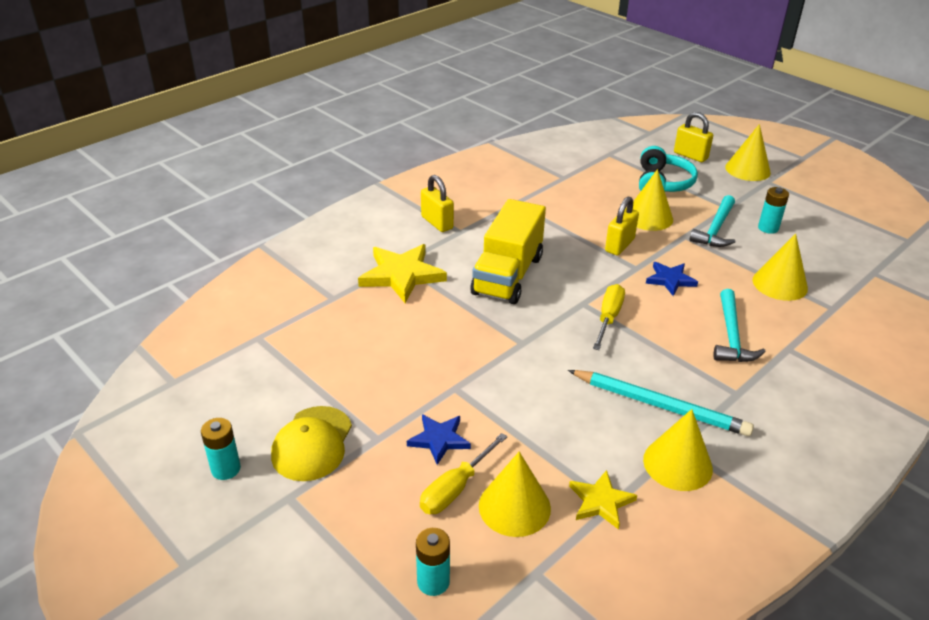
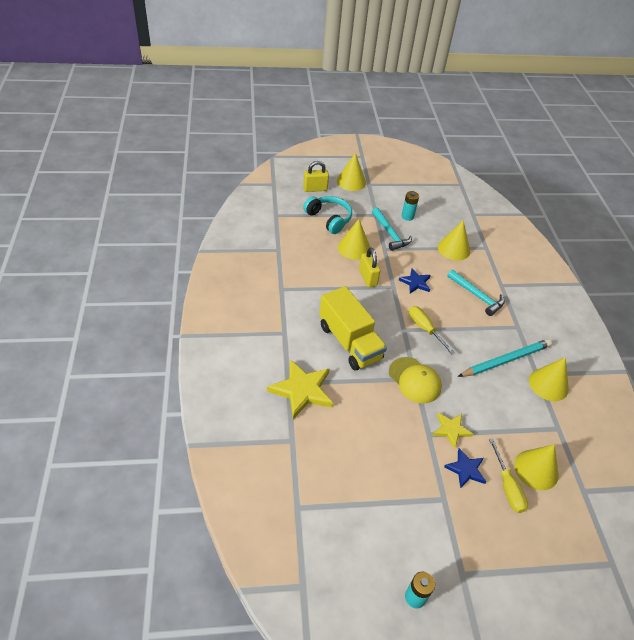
camera: 55 degrees left, 10 degrees up
yellow cap [271,406,352,481] -> yellow cap moved to [389,357,442,403]
turquoise battery [416,528,450,596] -> none
yellow padlock [421,175,454,232] -> none
yellow star [569,470,637,530] -> yellow star moved to [433,413,473,449]

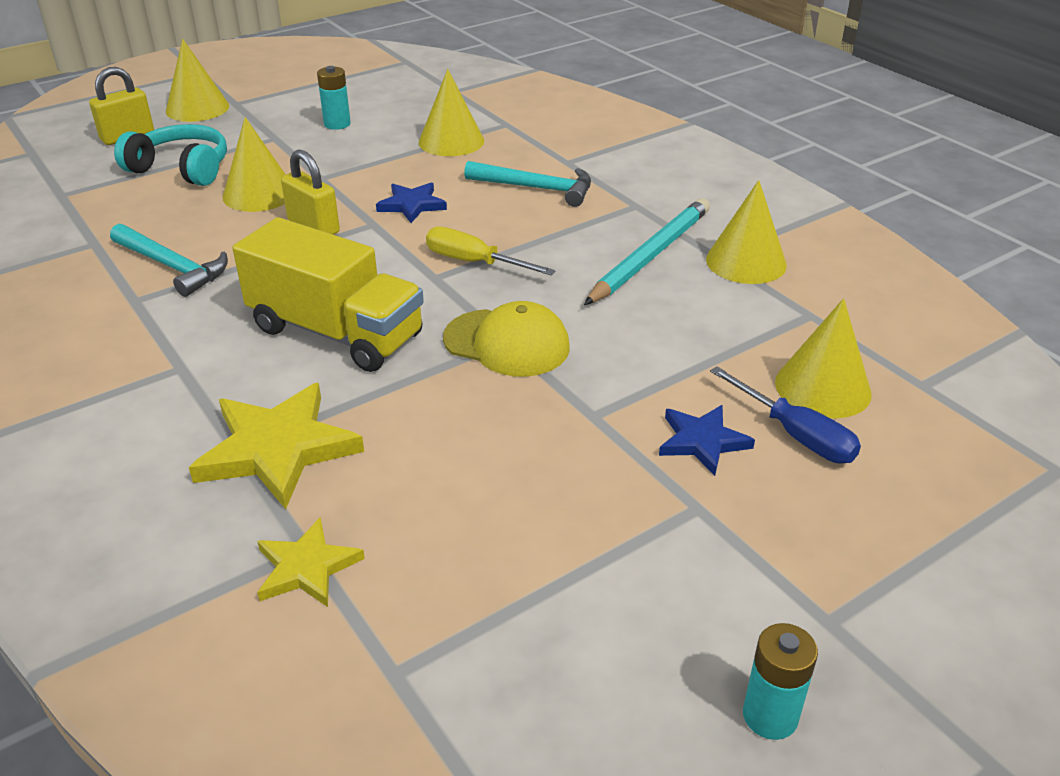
camera: 25 degrees left, 10 degrees down
turquoise hammer [372,207,412,251] -> turquoise hammer moved to [110,224,228,297]
yellow star [433,413,473,449] -> yellow star moved to [257,517,365,607]
yellow screwdriver [489,438,528,513] -> blue screwdriver [710,366,861,464]

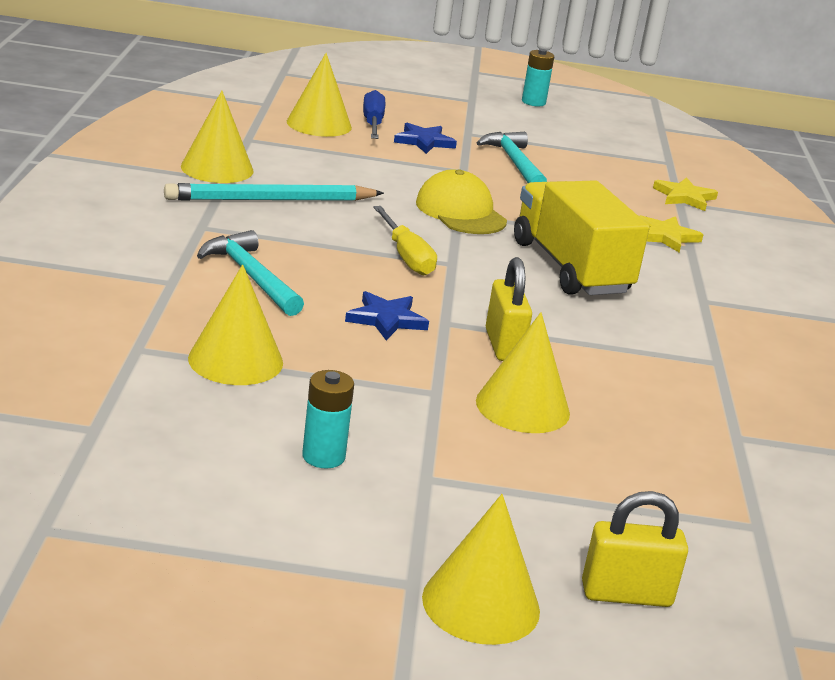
camera: 145 degrees left, 10 degrees down
turquoise hammer [110,224,228,297] -> turquoise hammer moved to [476,132,547,183]
turquoise headphones [114,124,227,186] -> none
yellow star [189,383,364,509] -> yellow star [639,215,703,252], size x0.58

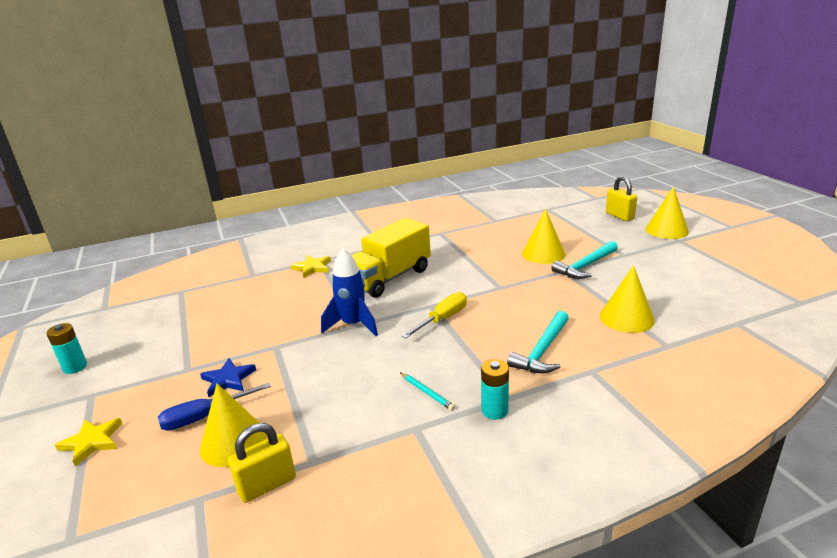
camera: 110 degrees left, 0 degrees up
turquoise pencil [164,183,384,201] -> turquoise pencil [400,372,455,411], size x0.44
yellow cone [181,91,253,183] -> none
turquoise battery [302,370,354,469] -> turquoise battery moved to [481,359,509,420]
blue star [345,291,429,340] -> none
yellow cap [416,169,507,234] -> blue rocket [321,249,378,336]
turquoise hammer [476,132,547,183] -> turquoise hammer moved to [551,241,618,279]
yellow padlock [486,257,532,361] -> yellow padlock moved to [228,423,296,503]
yellow star [653,177,718,211] -> yellow star moved to [55,418,122,467]

